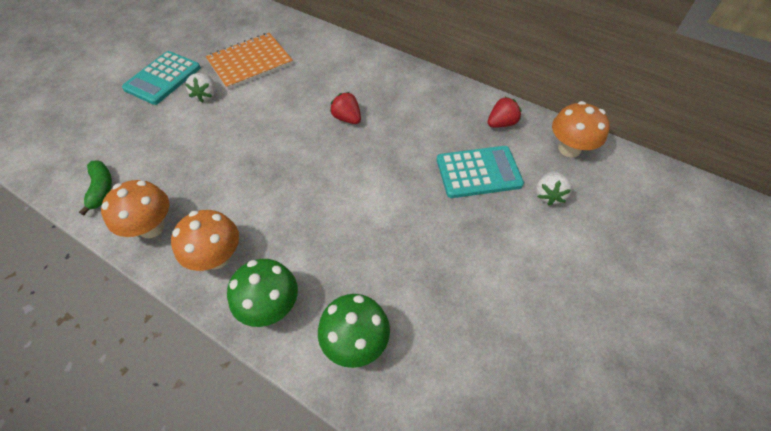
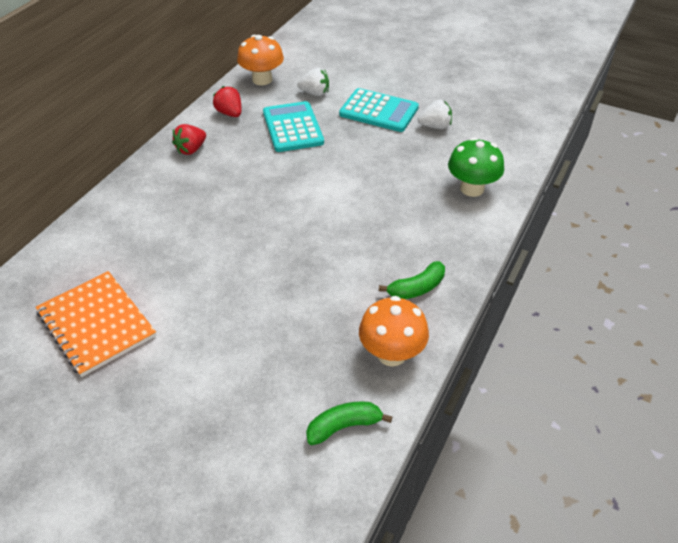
camera: 95 degrees left, 10 degrees down
turquoise calculator [122,51,201,105] -> turquoise calculator moved to [339,88,419,132]
orange mushroom [171,210,239,271] -> green banana [379,261,445,299]
white strawberry [185,73,216,103] -> white strawberry moved to [418,100,452,129]
green mushroom [227,259,298,327] -> none
red strawberry [330,92,361,124] -> red strawberry moved to [172,124,206,155]

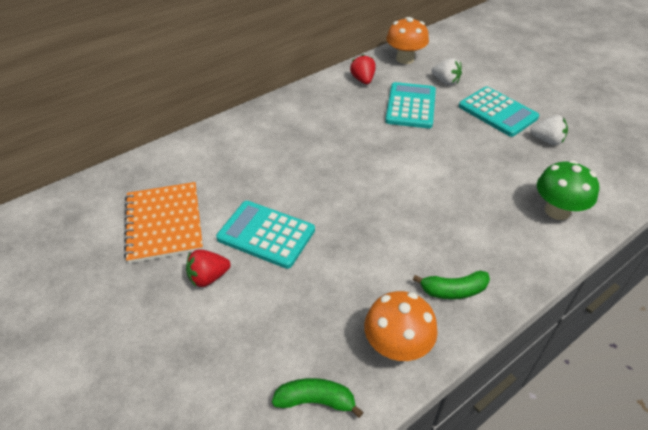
camera: 25 degrees right, 0 degrees up
red strawberry [172,124,206,155] -> red strawberry moved to [186,249,231,287]
none -> turquoise calculator [216,201,315,269]

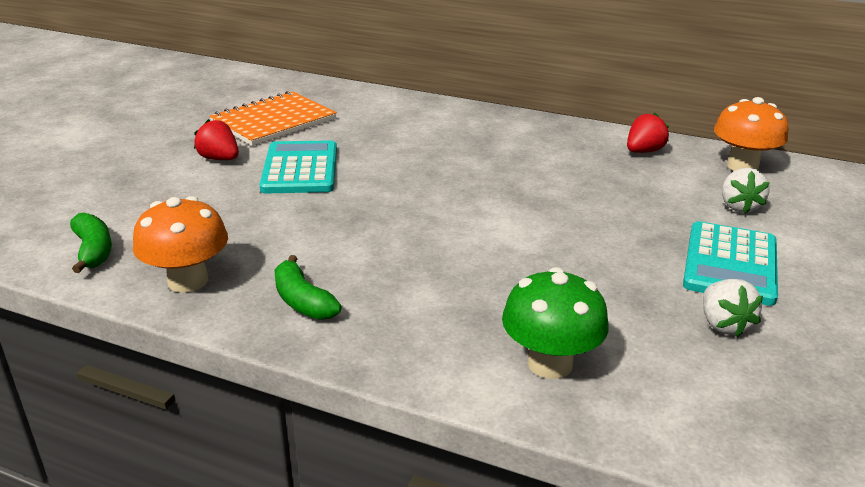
camera: 60 degrees right, 15 degrees down
turquoise calculator [385,82,436,128] -> none

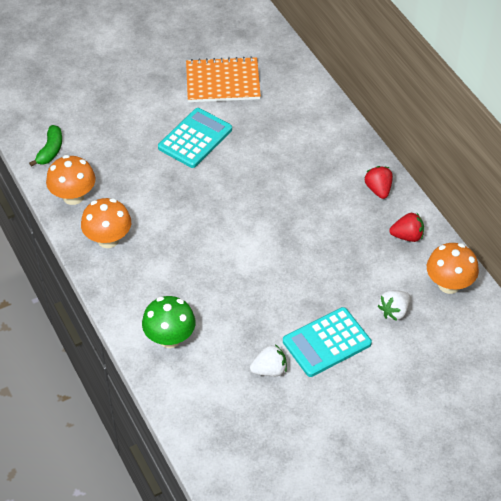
camera: 40 degrees right, 20 degrees up
red strawberry [194,119,239,160] -> red strawberry moved to [365,166,393,199]
green banana [274,255,342,320] -> orange mushroom [81,198,131,248]
white strawberry [703,279,763,337] -> white strawberry turned 135 degrees counterclockwise [250,344,287,376]

